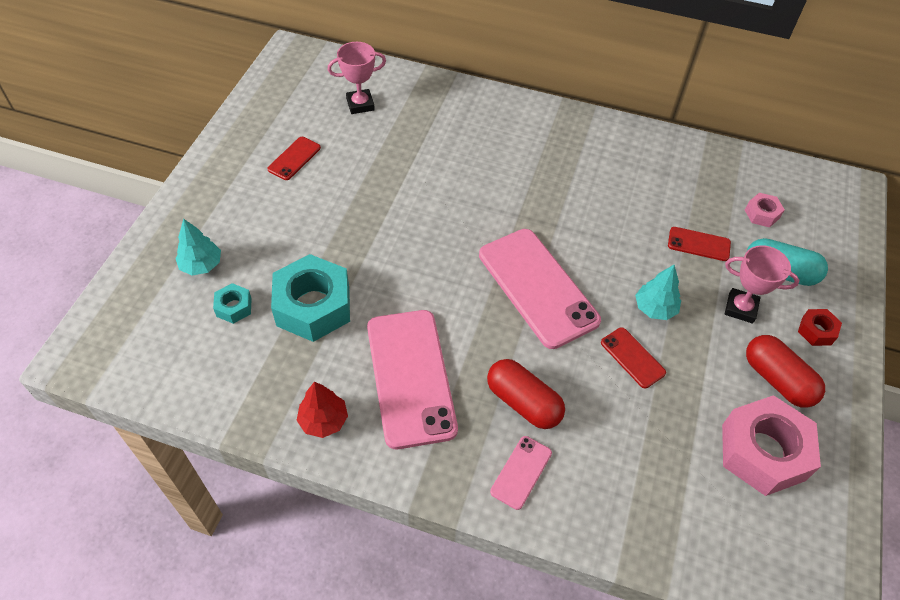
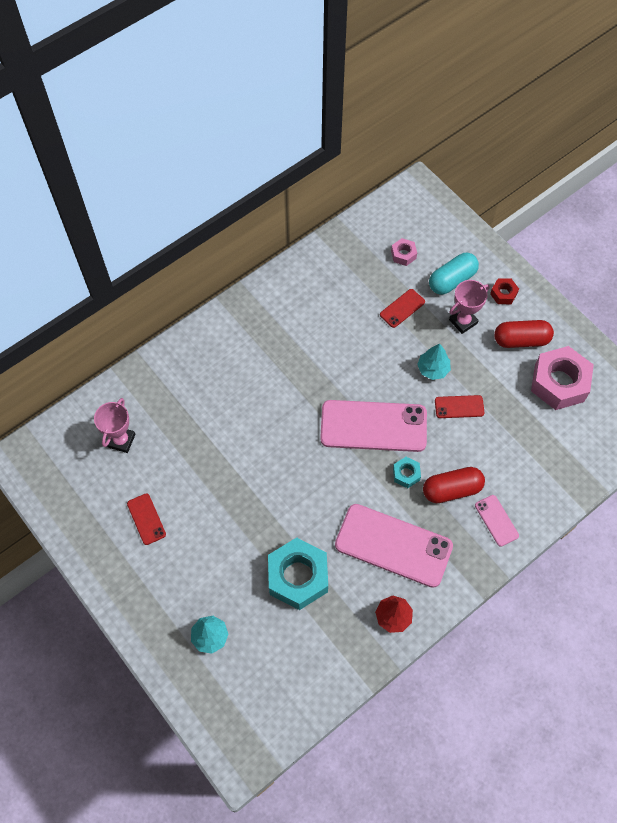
camera: 55 degrees left, 10 degrees up
turquoise nut [213,283,252,324] -> turquoise nut moved to [393,457,421,488]

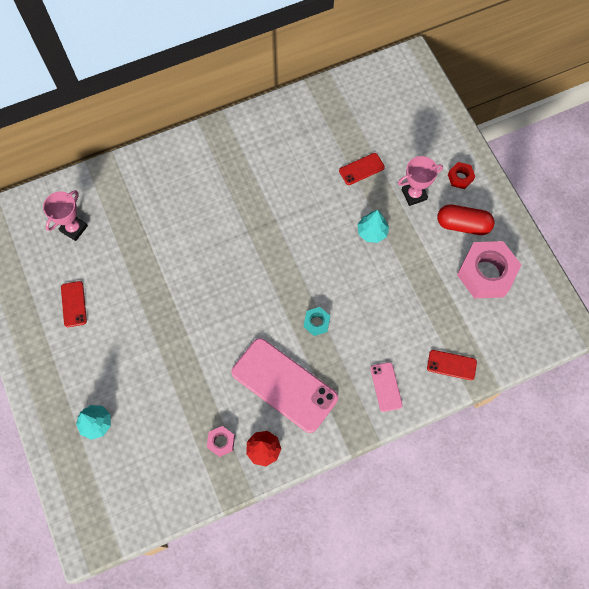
camera: 15 degrees right, 5 degrees up
turquoise nut [268,537,328,610] -> none
pink phone [320,400,427,452] -> none
pink nut [391,238,417,266] -> pink nut moved to [207,426,235,457]
red capsule [423,467,485,503] -> none
turquoise capsule [429,253,479,295] -> none
red phone [435,395,485,418] -> red phone moved to [427,350,477,380]

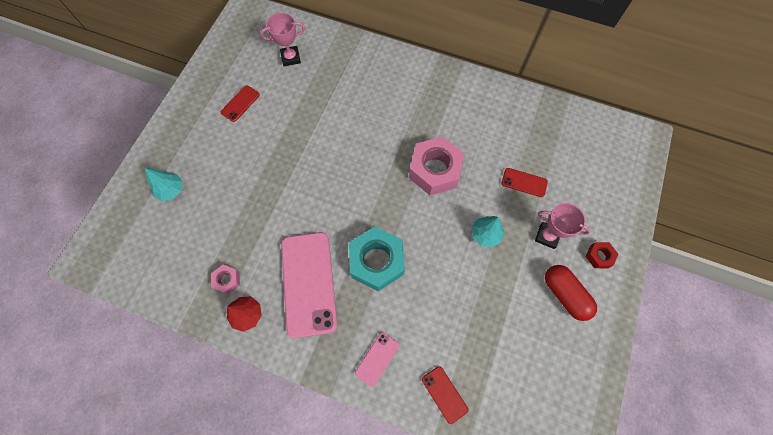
camera: 45 degrees right, 0 degrees up
turquoise nut [304,307,330,336] -> turquoise nut [349,227,405,291], size x2.16
pink nut [457,241,521,298] -> pink nut moved to [409,136,465,195]

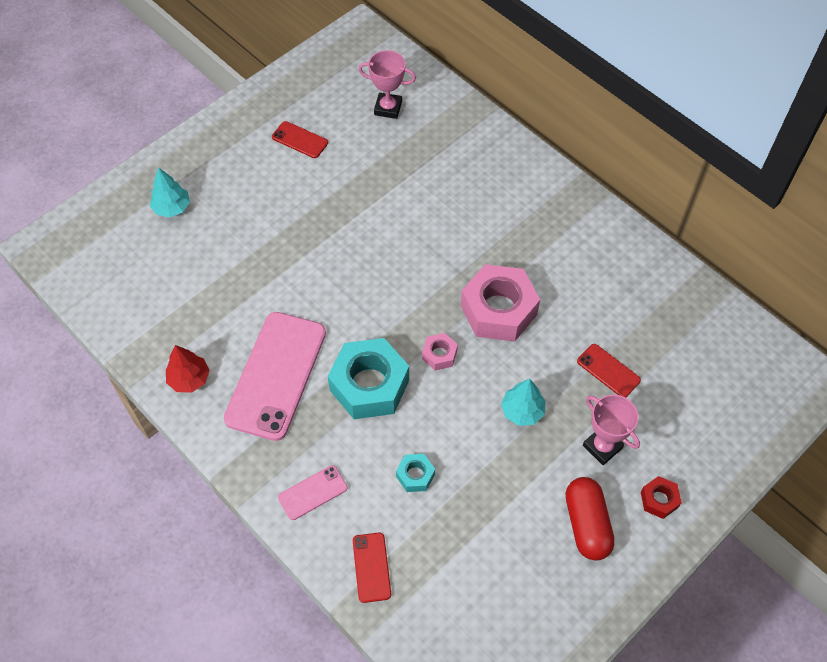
camera: 25 degrees right, 10 degrees down
pink nut [211,265,240,294] -> pink nut moved to [422,333,458,371]
red phone [221,85,260,122] -> red phone turned 60 degrees clockwise [272,121,328,158]
none -> turquoise nut [396,454,435,492]

